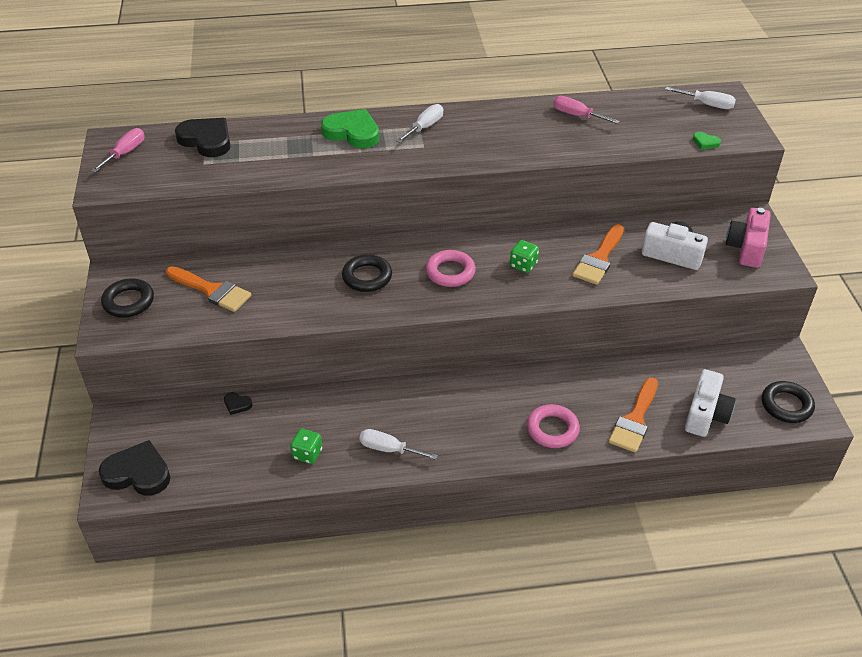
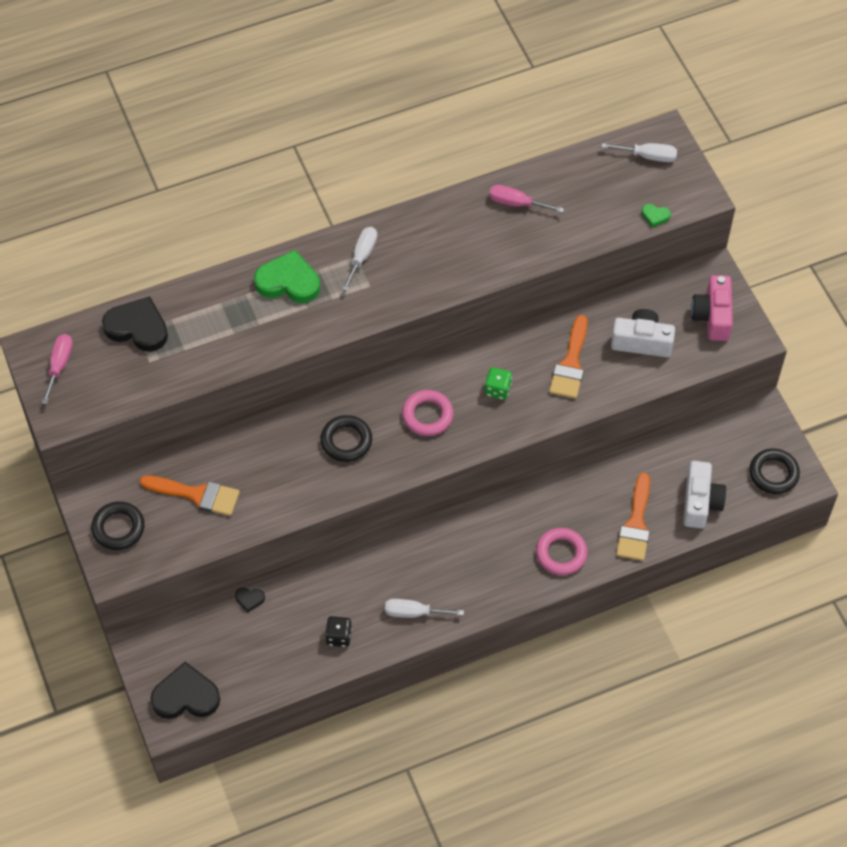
camera: 15 degrees left, 15 degrees up
green dice [290,428,322,464] -> black dice [325,616,352,647]

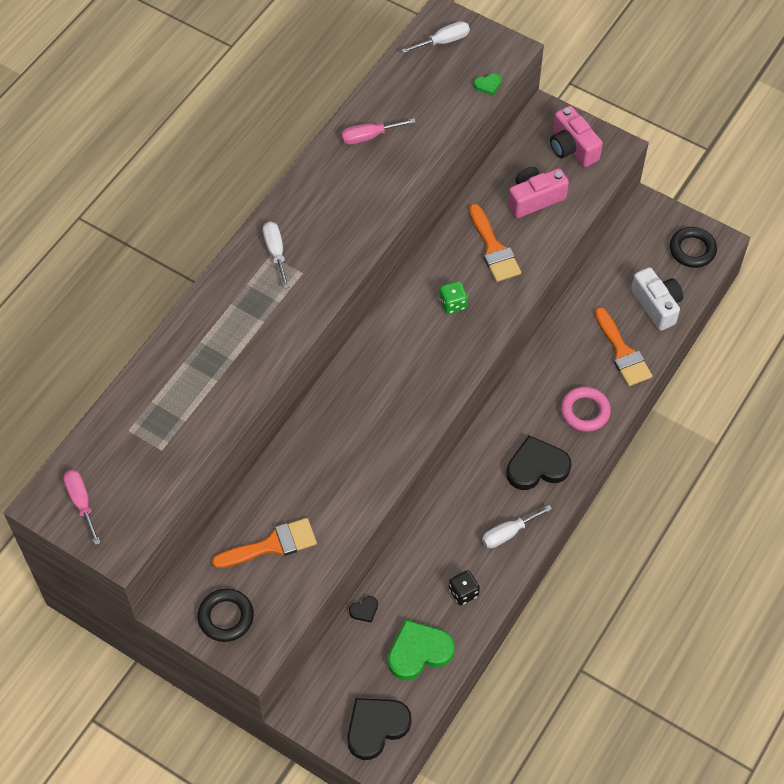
camera: 35 degrees left, 0 degrees up
black heart [102,296,168,352] -> black heart moved to [506,435,571,490]
green heart [254,250,320,303] -> green heart moved to [388,619,455,680]
black ring [320,415,372,462] -> none
pink ring [402,390,453,436] -> none
white camera [611,309,675,357] -> pink camera [508,167,569,218]

